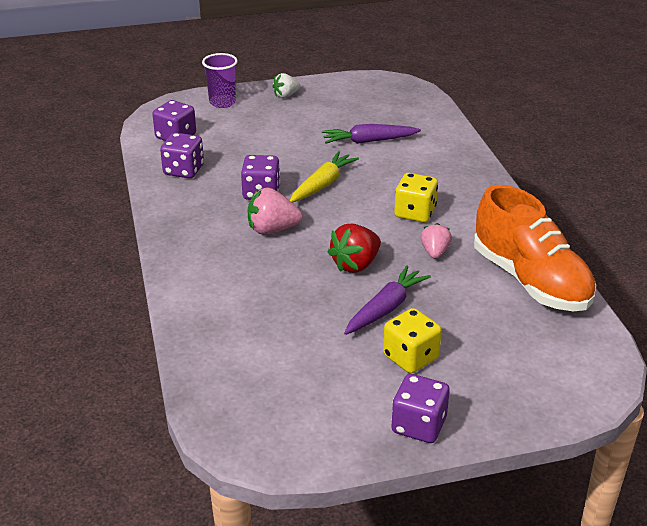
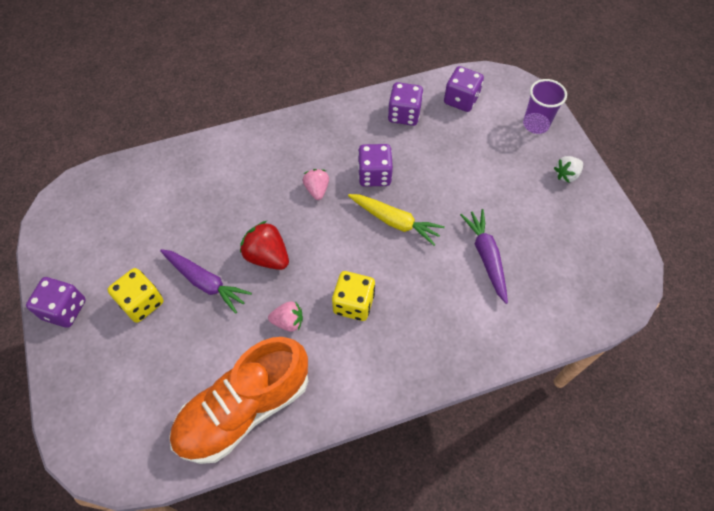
camera: 85 degrees right, 25 degrees up
pink strawberry [248,188,303,235] -> pink strawberry [303,169,329,200], size x0.64
white strawberry [272,73,300,98] -> white strawberry turned 90 degrees counterclockwise [554,156,583,183]

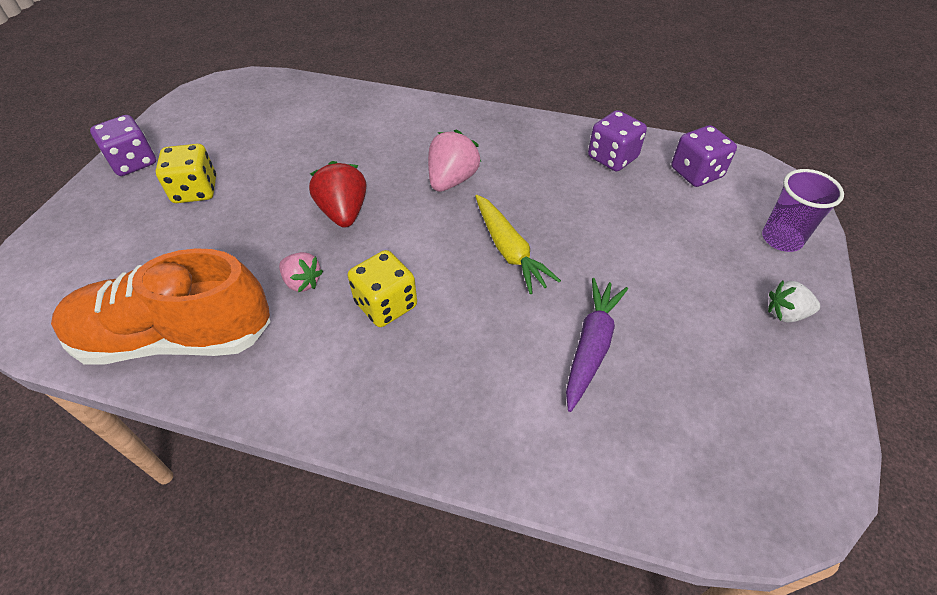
camera: 35 degrees right, 10 degrees down
purple carrot [160,249,252,314] -> none
pink strawberry [303,169,329,200] -> pink strawberry [428,130,481,192], size x1.55
purple dice [358,144,393,187] -> none

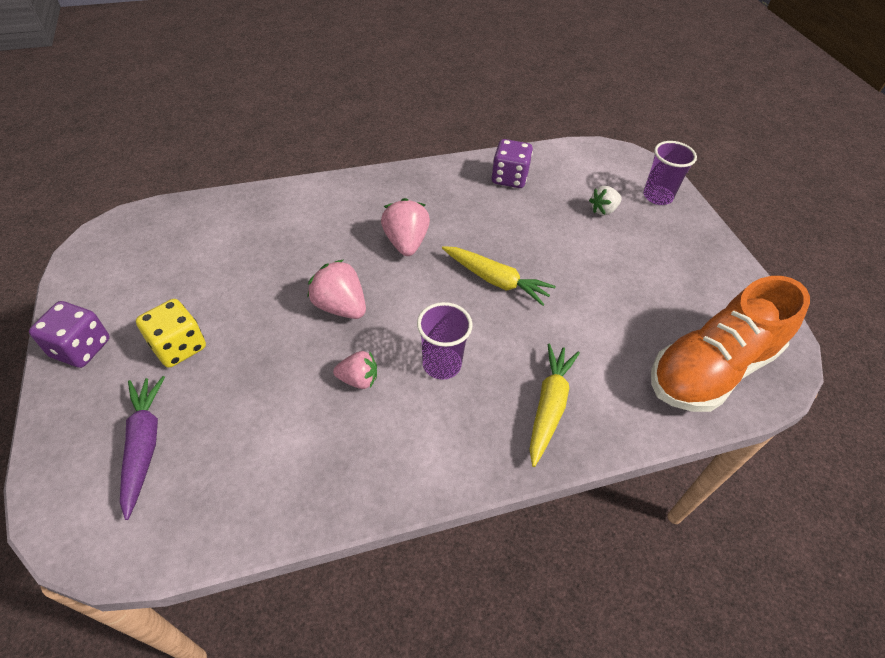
camera: 35 degrees left, 0 degrees up
orange shoe [51,248,271,365] -> orange shoe moved to [651,276,810,412]
red strawberry [309,161,366,228] -> pink strawberry [307,259,366,319]
yellow dice [348,250,417,327] -> purple cup [417,302,472,379]
purple carrot [566,278,628,412] -> purple carrot moved to [120,376,165,520]
purple dice [671,125,737,187] -> none
white strawberry [768,280,820,322] -> white strawberry moved to [589,186,622,216]
none -> yellow carrot [530,343,580,467]

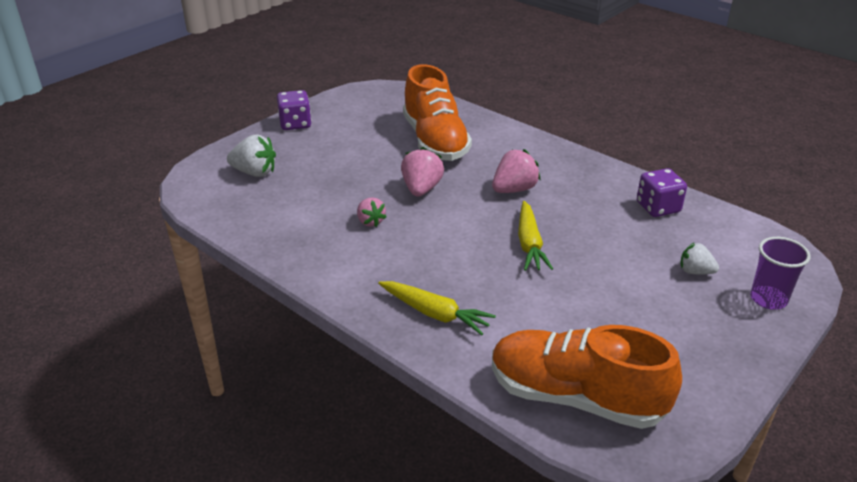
camera: 60 degrees right, 15 degrees down
purple carrot [120,376,165,520] -> white strawberry [227,134,276,177]
yellow dice [136,299,206,368] -> none
purple cup [417,302,472,379] -> none
yellow carrot [530,343,580,467] -> yellow carrot turned 45 degrees clockwise [378,281,496,335]
none -> orange shoe [403,64,472,161]

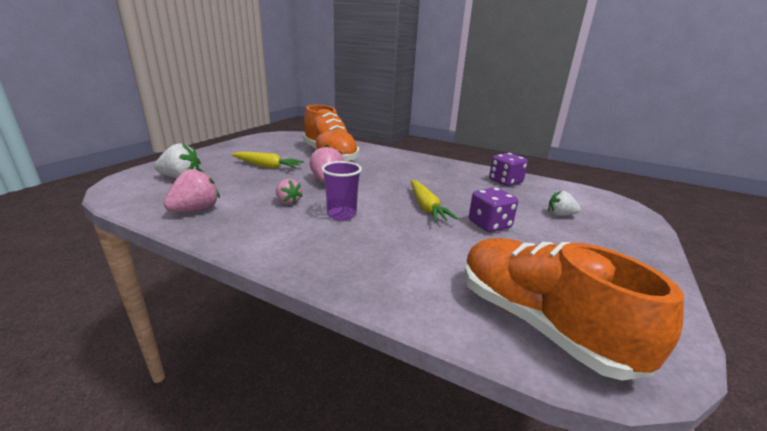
camera: 15 degrees left, 10 degrees down
purple dice [277,90,311,130] -> purple dice moved to [469,187,518,232]
yellow carrot [378,281,496,335] -> yellow carrot moved to [231,152,304,169]
pink strawberry [492,149,541,193] -> pink strawberry moved to [164,167,220,212]
orange shoe [492,325,682,429] -> orange shoe turned 45 degrees clockwise [464,238,684,381]
purple cup [750,237,811,310] -> purple cup moved to [321,161,362,221]

